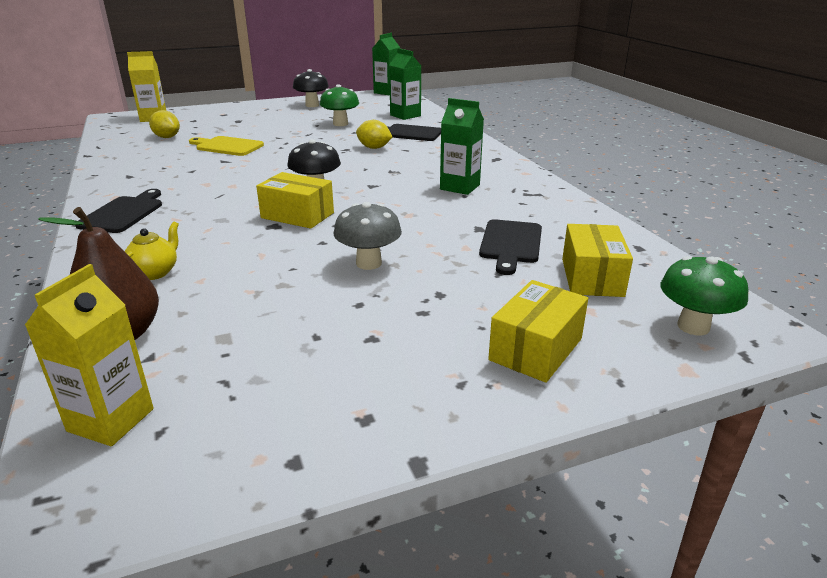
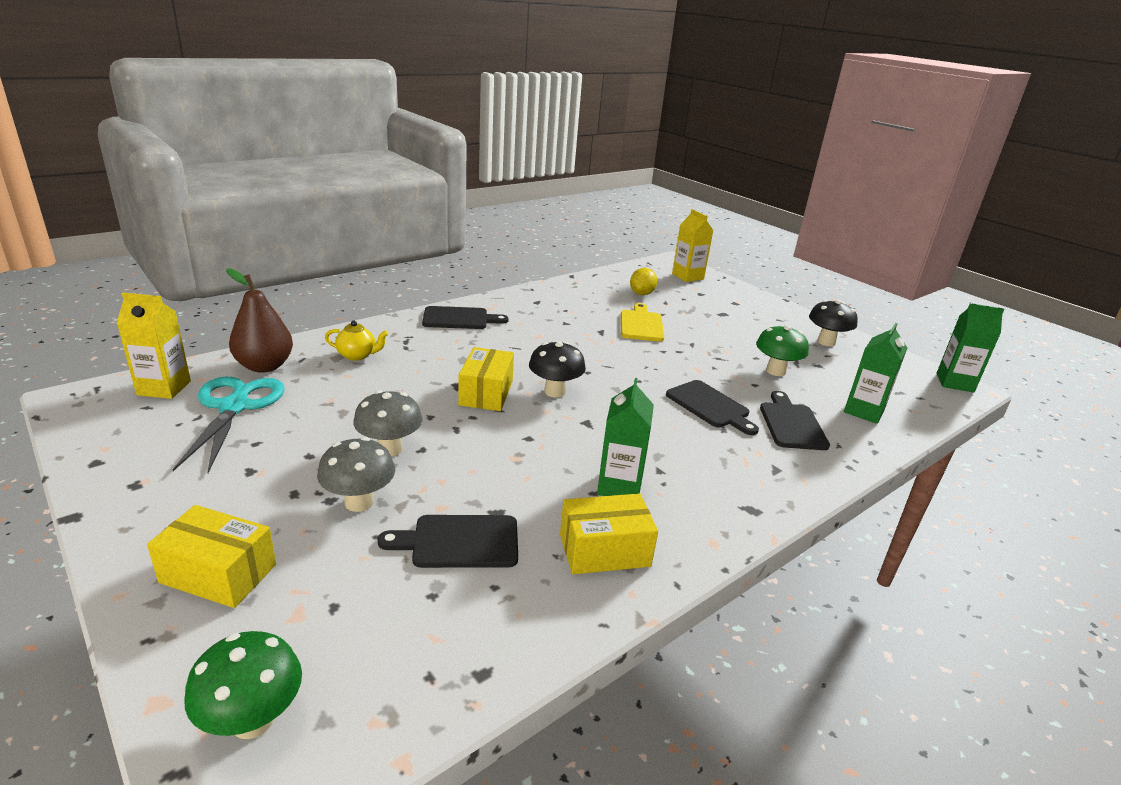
camera: 70 degrees right, 0 degrees up
yellow lemon [356,120,392,149] -> black cutting board [666,380,759,435]
yellow box [562,224,633,297] -> yellow box moved to [560,494,658,574]
none -> turquoise scissors [173,377,285,473]
none -> grey mushroom [317,437,395,512]

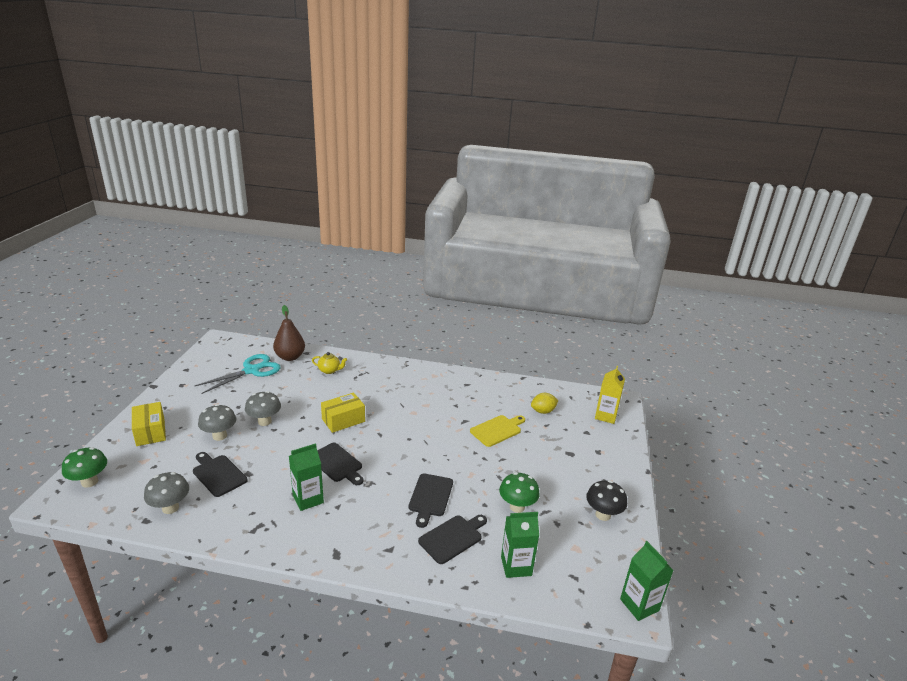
camera: 50 degrees right, 0 degrees up
yellow carton [117,292,191,399] -> none
yellow teapot [325,320,388,361] -> yellow teapot turned 45 degrees counterclockwise [312,352,347,374]
black cutting board [422,306,509,329] -> black cutting board moved to [317,443,364,485]
black mushroom [529,341,586,397] -> none
yellow box [560,494,658,574] -> none
none -> grey mushroom [144,472,189,514]

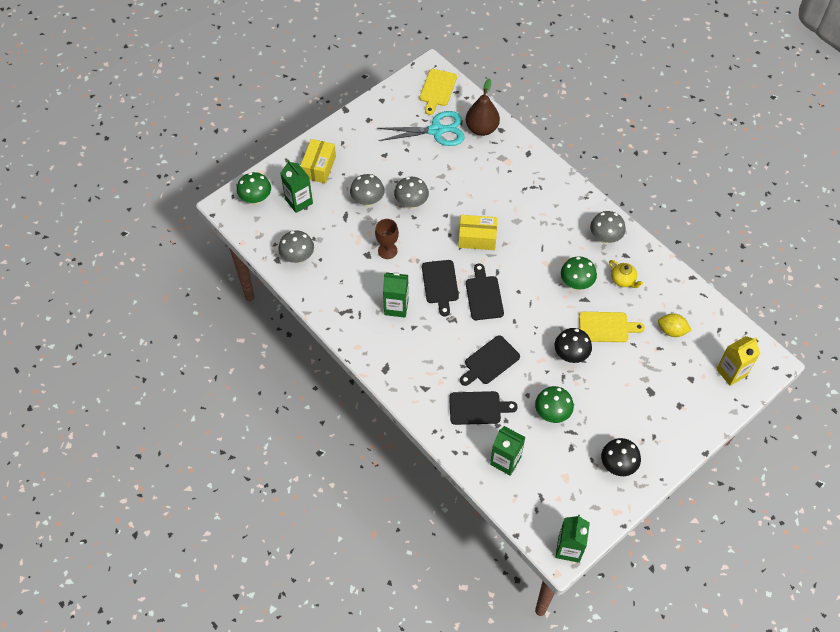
camera: 40 degrees right, 30 degrees up
black cutting board [193,452,247,497] -> black cutting board moved to [466,263,504,320]
yellow teapot [312,352,347,374] -> yellow teapot moved to [609,260,643,288]
none -> green carton [280,160,313,213]
none -> brown goblet [375,219,399,259]
none -> yellow cutting board [420,69,457,115]
none -> black mushroom [554,328,592,363]
none -> green mushroom [561,256,597,290]
none -> grey mushroom [590,211,626,244]

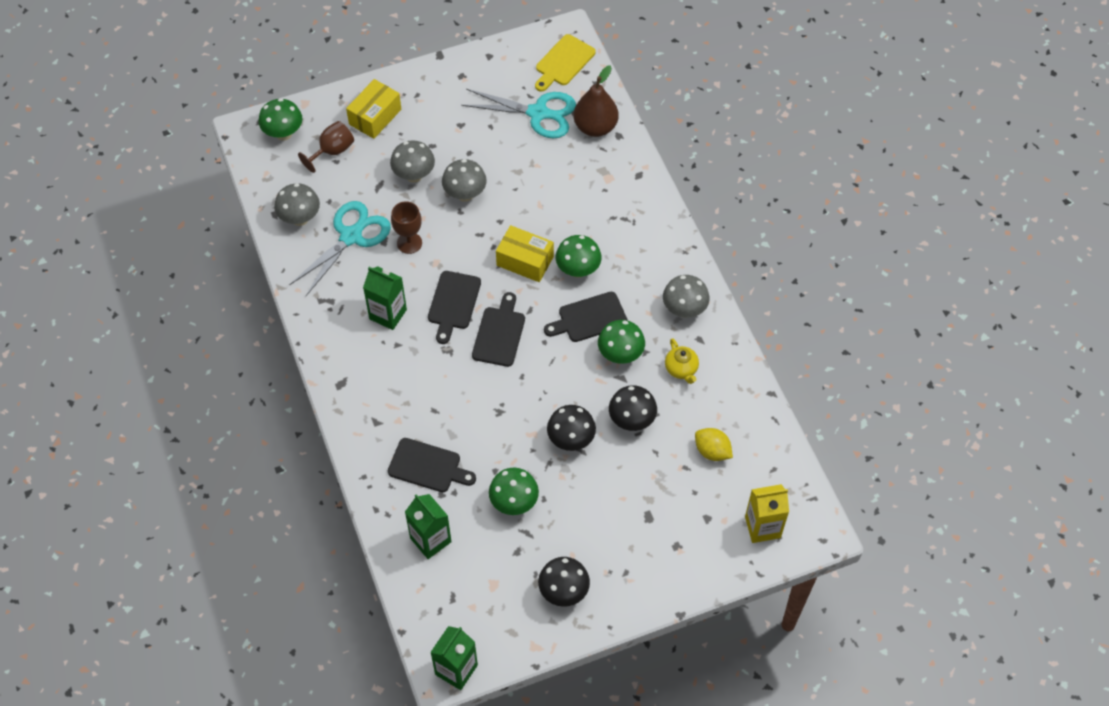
camera: 20 degrees right, 0 degrees up
green carton [280,160,313,213] -> brown goblet [298,121,354,173]
black cutting board [460,335,520,386] -> black cutting board moved to [544,292,628,342]
yellow cutting board [579,312,645,342] -> black mushroom [609,385,657,431]
none -> turquoise scissors [289,201,391,296]
none -> green mushroom [556,235,602,278]

